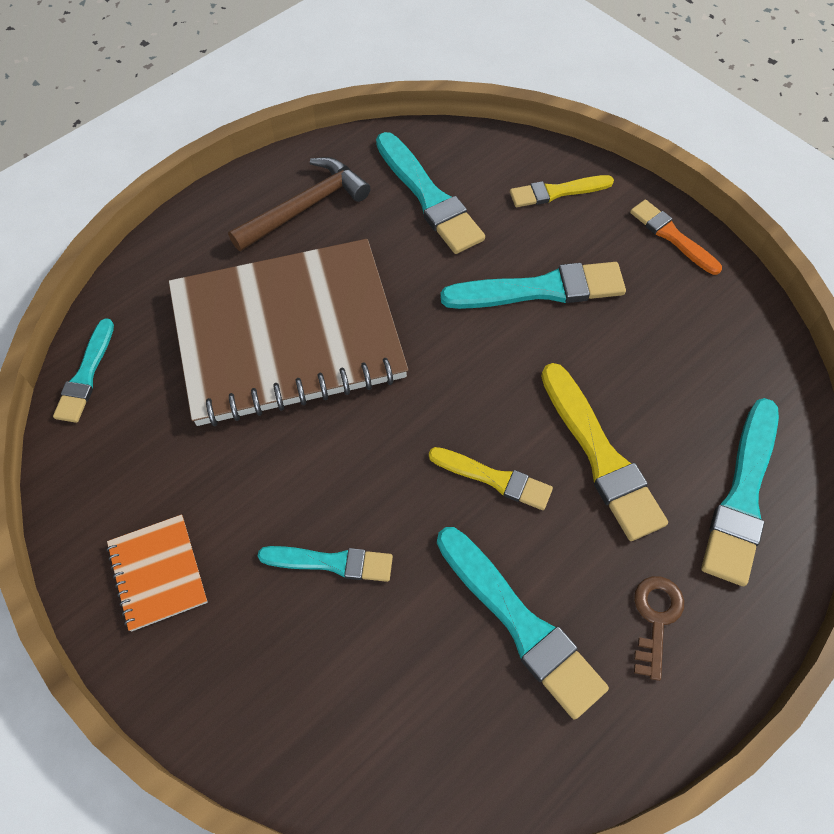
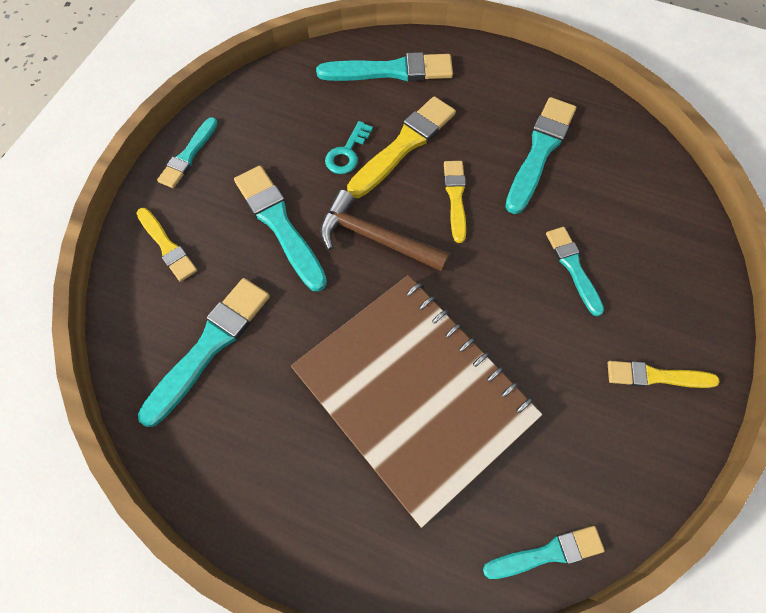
camera: 115 degrees left, 5 degrees up
orange notebook [107,514,208,632] -> yellow brush [608,361,720,388]
brown hammer [228,157,371,251] -> brown hammer moved to [320,190,449,272]
orange brush [630,200,722,275] -> turquoise brush [157,117,218,188]
brown key [634,576,684,681] -> none
none -> turquoise key [325,121,373,174]

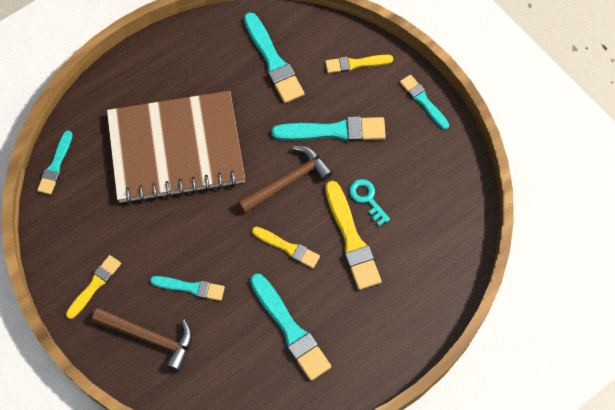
camera: 120 degrees right, 0 degrees up
turquoise brush [316,52,453,81] -> none
none -> brown hammer [92,308,192,372]

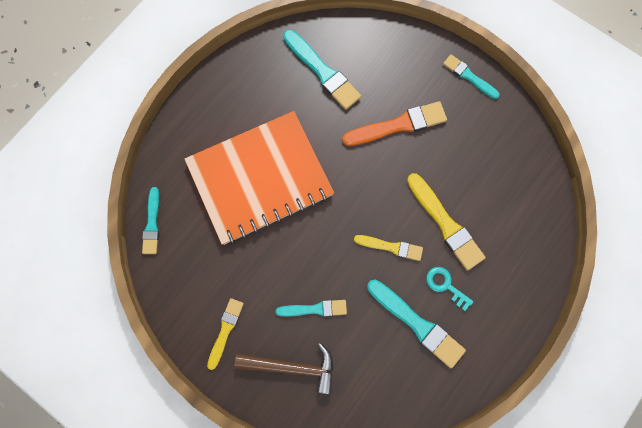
camera: 15 degrees left, 10 degrees up
brown notebook [107,91,245,204] -> orange notebook [184,111,334,245]
brown hammer [238,146,333,214] -> none
turquoise brush [272,116,386,142] -> orange brush [342,101,447,146]
yellow brush [325,55,393,73] -> none
turquoise key [349,179,390,226] -> turquoise key moved to [426,267,474,311]

